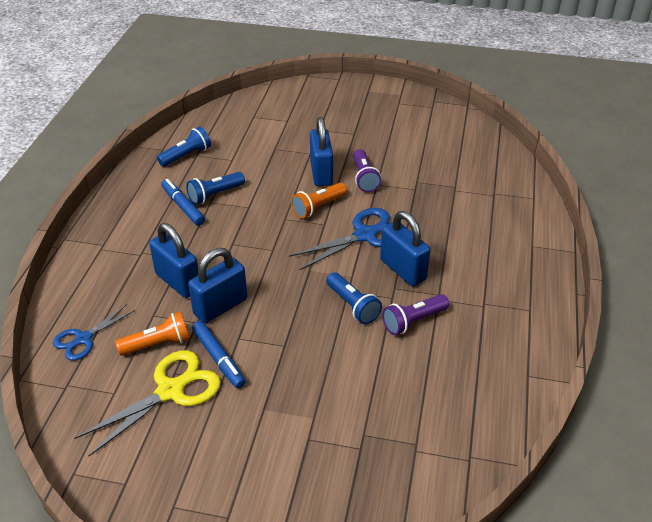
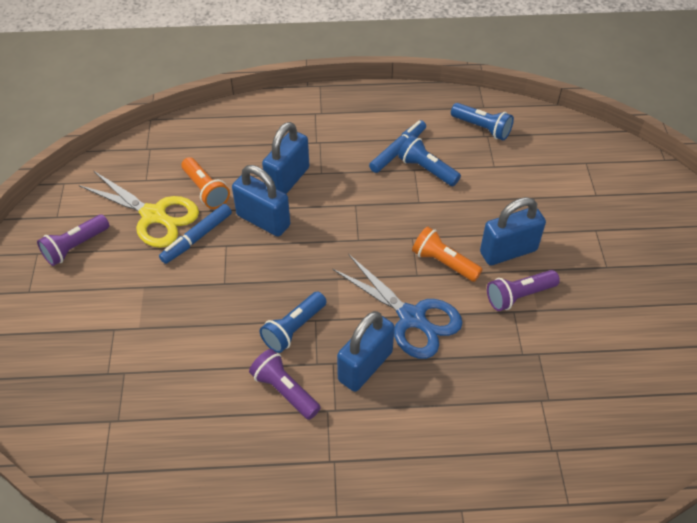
camera: 75 degrees right, 10 degrees up
blue scissors [53,304,135,361] -> none
none -> purple flashlight [37,214,109,266]

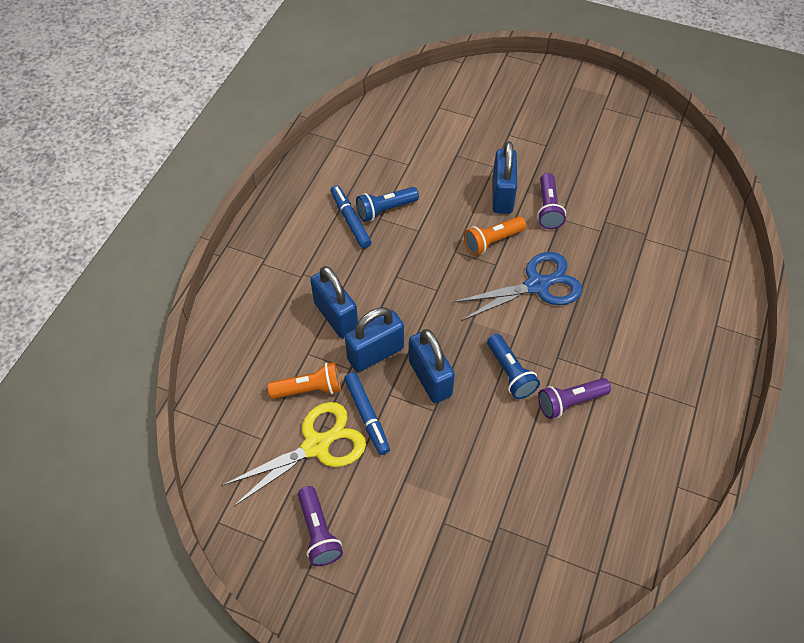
camera: 65 degrees left, 5 degrees up
blue padlock [337,311,395,392] -> blue padlock moved to [409,329,455,403]
blue flashlight [451,103,514,140] -> none

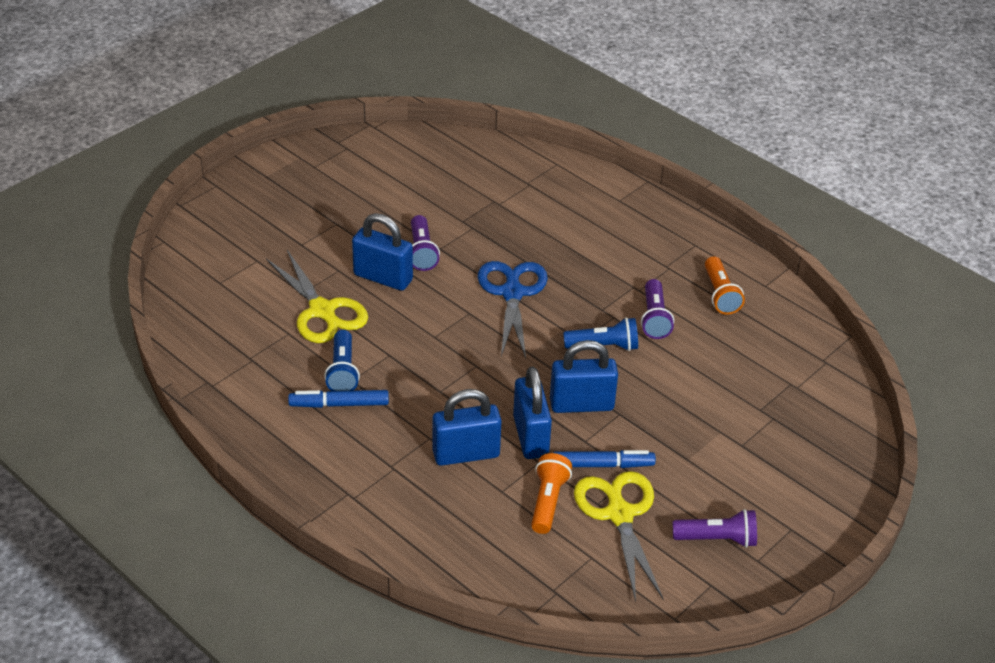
camera: 70 degrees left, 15 degrees down
orange flashlight [464,216,526,256] -> orange flashlight moved to [705,256,745,315]
purple flashlight [537,173,566,229] -> purple flashlight turned 60 degrees clockwise [411,215,440,271]
none -> yellow scissors [266,250,368,343]

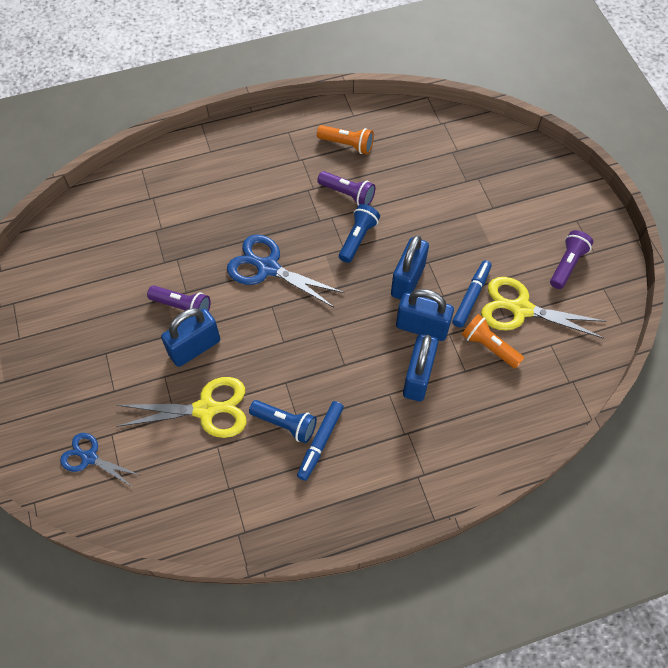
camera: 60 degrees left, 20 degrees up
none -> blue scissors [60,433,139,486]

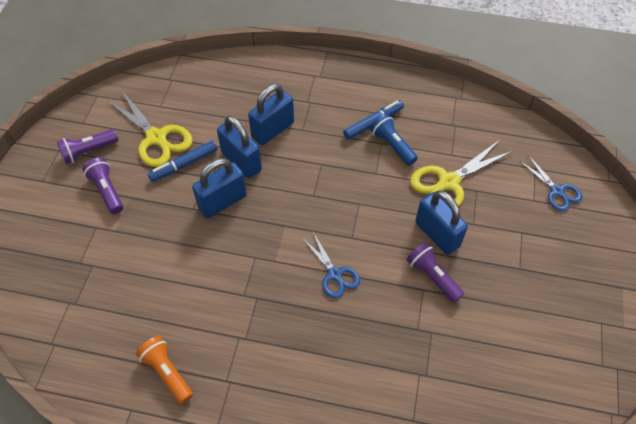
camera: 150 degrees left, 5 degrees down
yellow scissors [116,377,247,438] -> yellow scissors turned 60 degrees counterclockwise [410,140,513,207]
blue padlock [161,308,220,367] -> blue padlock turned 60 degrees clockwise [415,190,468,255]
blue scissors [227,234,345,308] -> blue scissors [302,232,360,299], size x0.62
purple flashlight [317,171,375,205] -> purple flashlight moved to [82,157,123,214]
blue flashlight [339,204,380,263] -> none
orange flashlight [462,314,524,369] -> none

